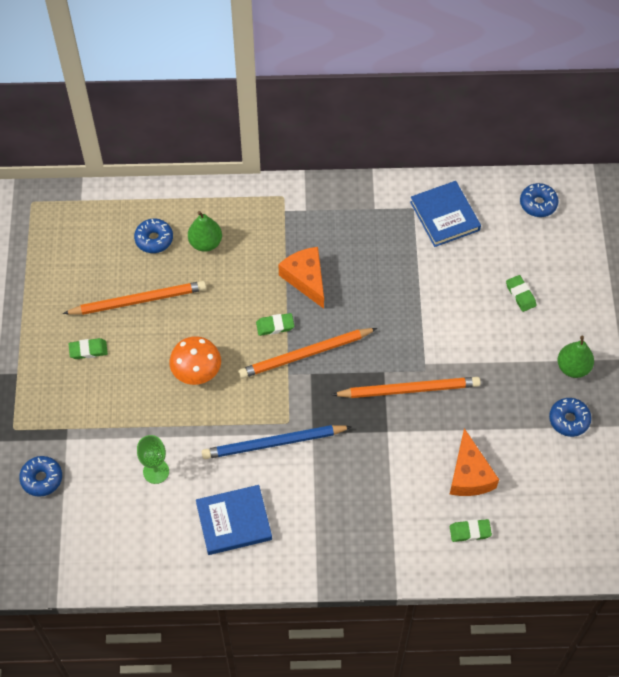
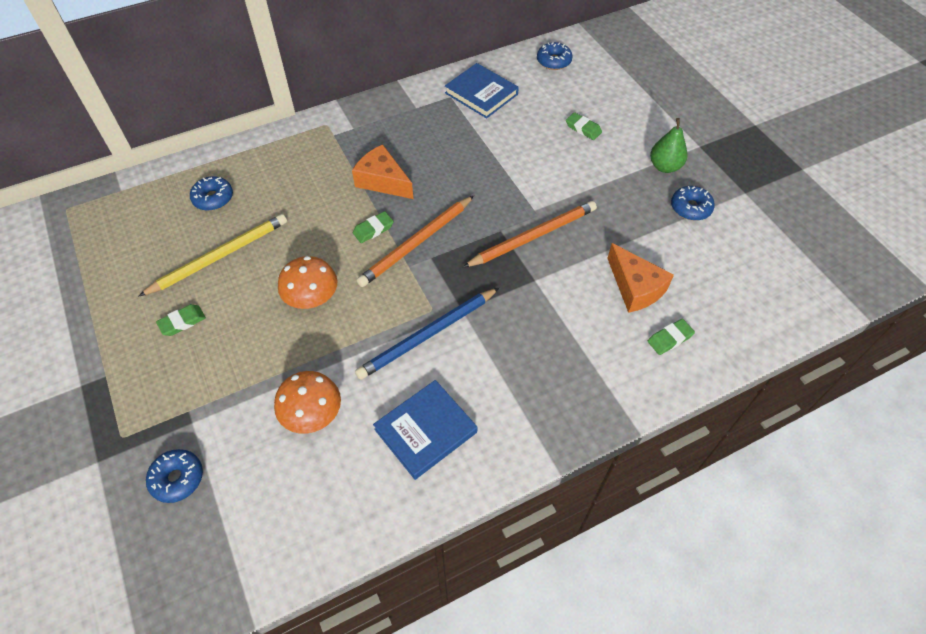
camera: 25 degrees left, 5 degrees down
orange pencil [63,281,206,315] -> yellow pencil [138,214,287,297]
green goblet [137,435,169,484] -> orange mushroom [274,371,341,434]
green pear [188,211,222,252] -> none

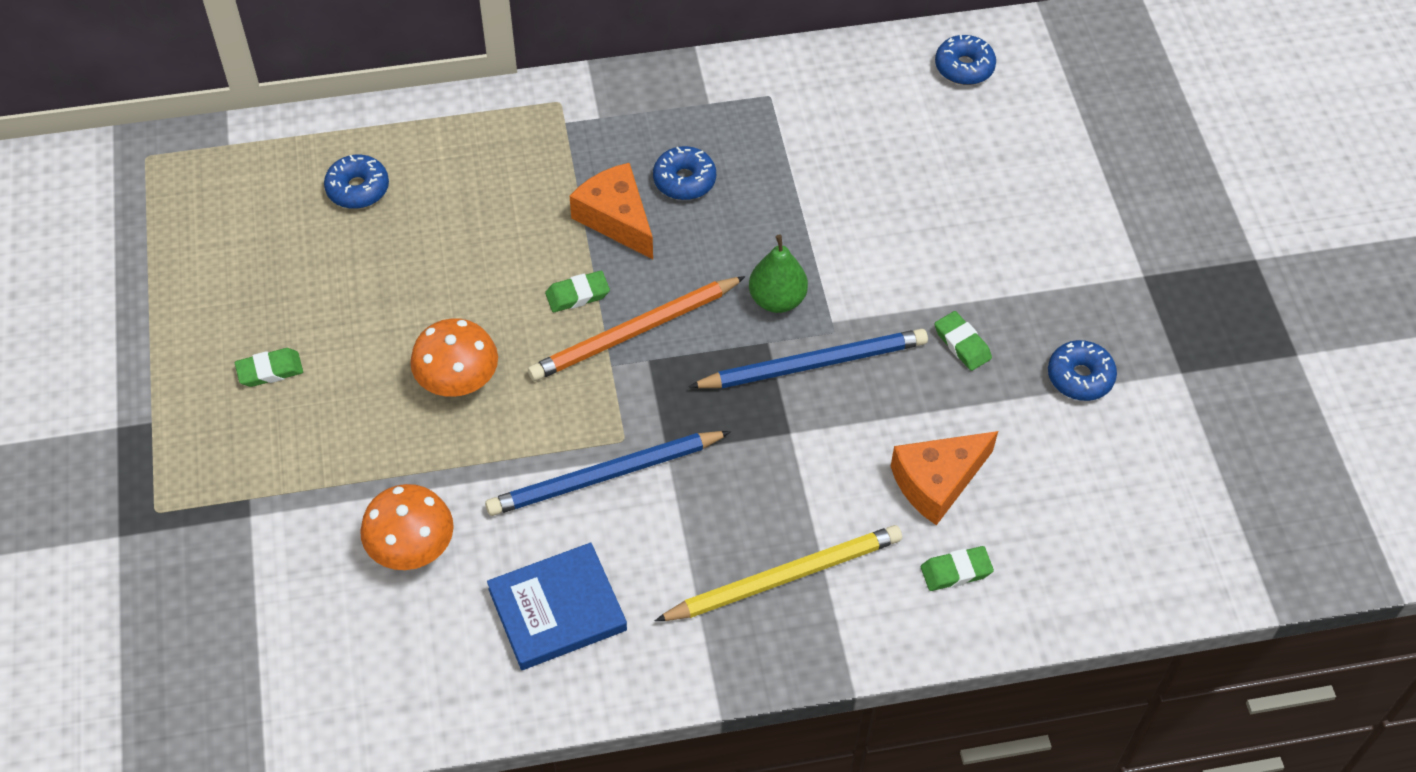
camera: 15 degrees right, 0 degrees up
yellow pencil [138,214,287,297] -> yellow pencil moved to [655,525,902,621]
blue donut [146,449,203,503] -> blue donut moved to [653,146,716,200]
blue book [445,63,519,119] -> none
orange pencil [463,201,597,267] -> blue pencil [688,329,928,388]
green eraser [566,112,602,140] -> green eraser moved to [935,311,992,371]
orange cheese [607,243,674,313] -> orange cheese turned 75 degrees clockwise [891,431,998,525]
green pear [650,118,687,173] -> green pear moved to [749,234,808,313]

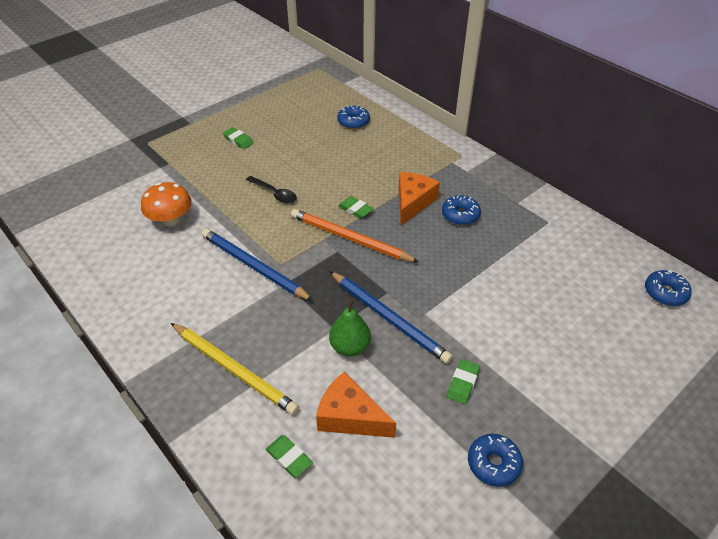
camera: 60 degrees right, 10 degrees down
orange mushroom [410,318,498,397] -> black spoon [246,176,297,204]
blue book [487,542,627,670] -> none
green pear [749,234,808,313] -> green pear moved to [329,299,371,357]

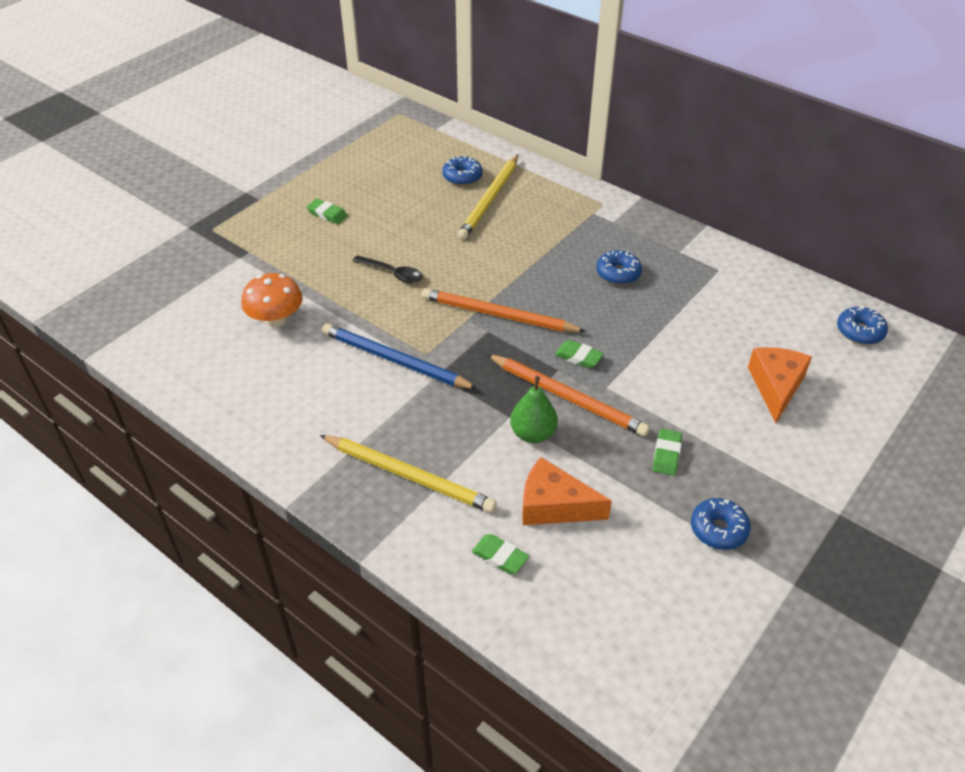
camera: 10 degrees left, 0 degrees up
blue pencil [329,271,453,364] -> orange pencil [487,354,650,436]
green eraser [338,196,374,219] -> green eraser moved to [555,340,604,368]
orange cheese [399,172,440,225] -> orange cheese moved to [748,347,812,423]
none -> yellow pencil [457,155,518,240]

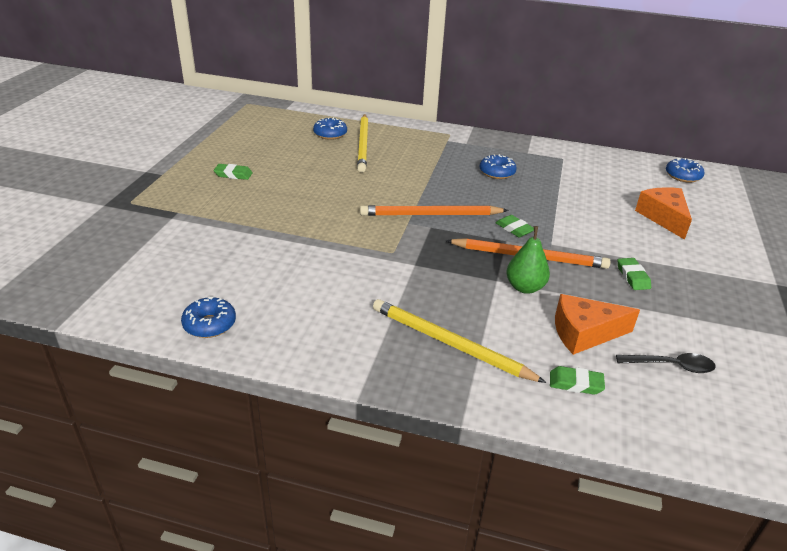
camera: 25 degrees left, 10 degrees down
orange mushroom [241,273,303,327] -> none
yellow pencil [320,435,497,513] -> yellow pencil turned 150 degrees counterclockwise [373,299,546,383]
blue pencil [322,323,478,389] -> none
black spoon [353,255,423,283] -> black spoon moved to [616,353,716,373]
green eraser [555,340,604,368] -> green eraser turned 45 degrees clockwise [495,215,534,237]
blue donut [691,498,751,550] -> blue donut moved to [181,297,236,338]

